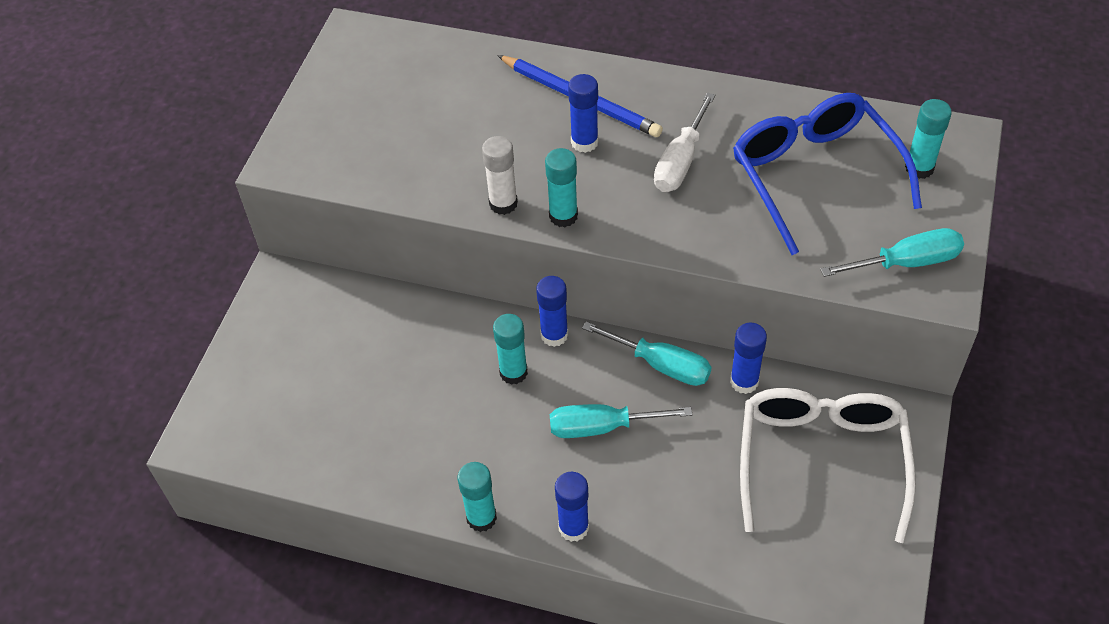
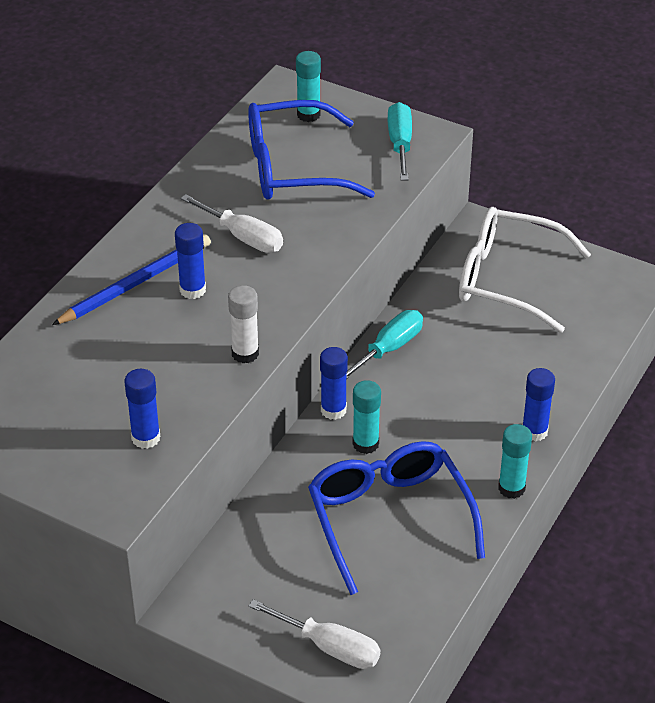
camera: 80 degrees left, 10 degrees down
turquoise glue stick [545,148,578,227] -> none
turquoise screwdriver [550,404,692,438] -> none
blue glue stick [730,323,767,394] -> blue glue stick moved to [124,369,160,449]
none -> white screwdriver [249,599,380,669]
none -> blue glasses [308,441,485,595]

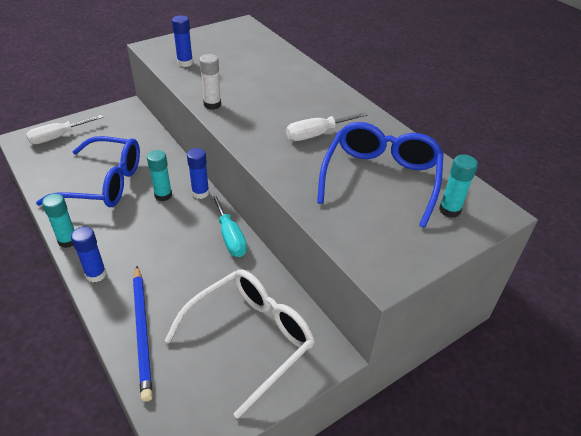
camera: 115 degrees right, 0 degrees up
blue pencil [52,234,211,325] -> blue pencil moved to [133,266,153,402]
blue glue stick [175,223,206,299] -> none
turquoise screwdriver [388,102,412,181] -> none

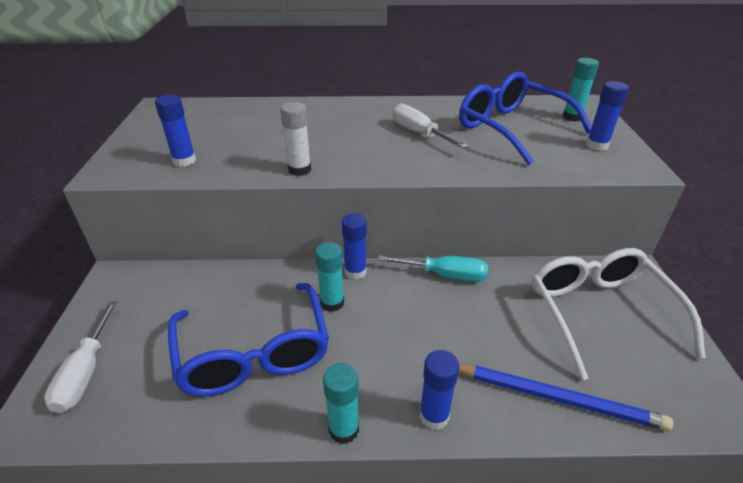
camera: 55 degrees left, 5 degrees down
blue glasses [36,136,140,207] -> blue glasses turned 120 degrees clockwise [168,283,329,396]
white screwdriver [286,112,368,141] -> white screwdriver turned 135 degrees clockwise [392,104,469,148]
none -> blue glue stick [586,81,629,151]

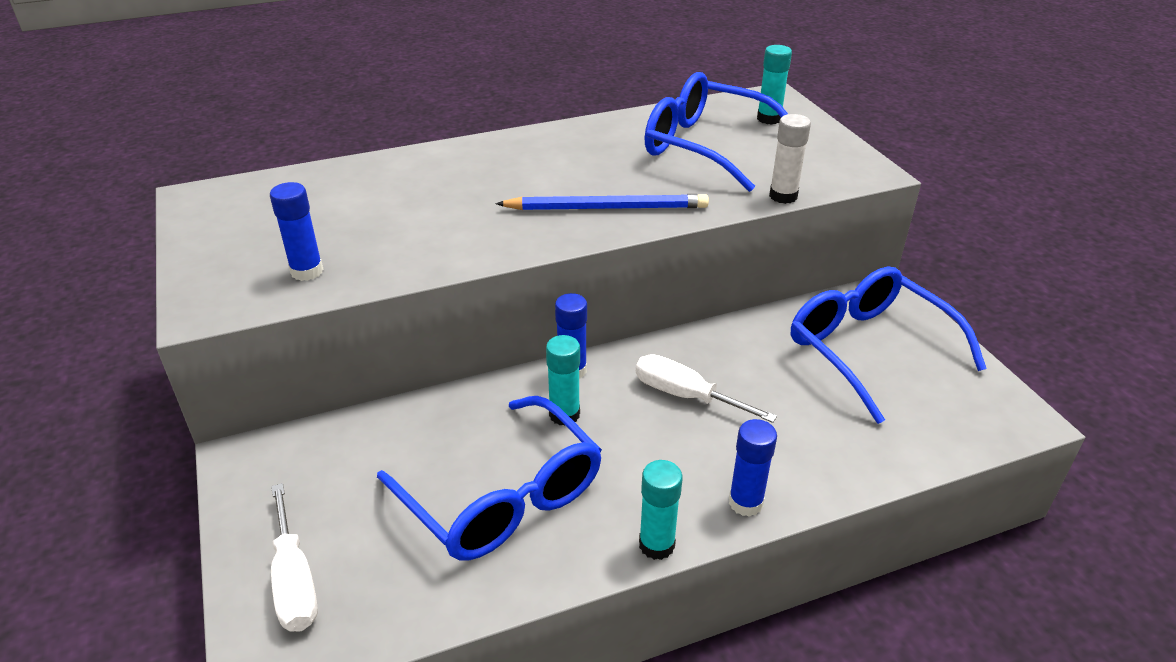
camera: 20 degrees left, 0 degrees up
white glue stick [280,102,311,176] -> white glue stick moved to [769,114,811,204]
turquoise screwdriver [377,255,488,282] -> none
white screwdriver [392,104,469,148] -> white screwdriver moved to [636,354,777,423]
blue pencil [459,365,673,431] -> blue pencil moved to [496,194,709,210]
white glasses [532,248,706,380] -> blue glasses [791,266,987,424]
blue glue stick [586,81,629,151] -> none

